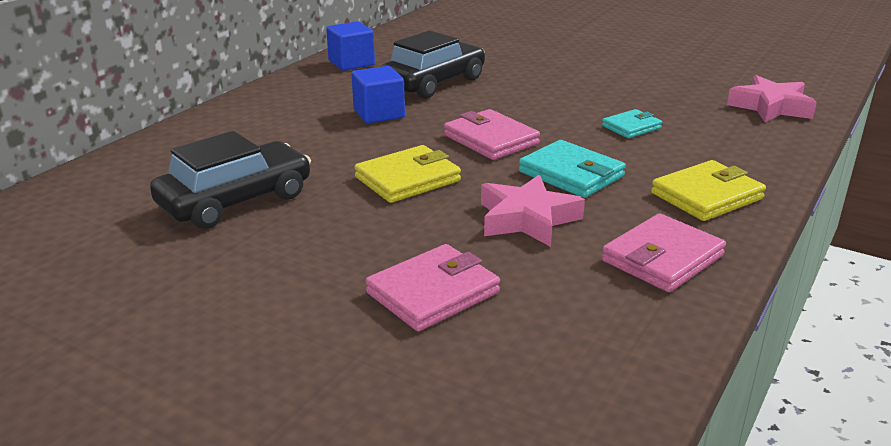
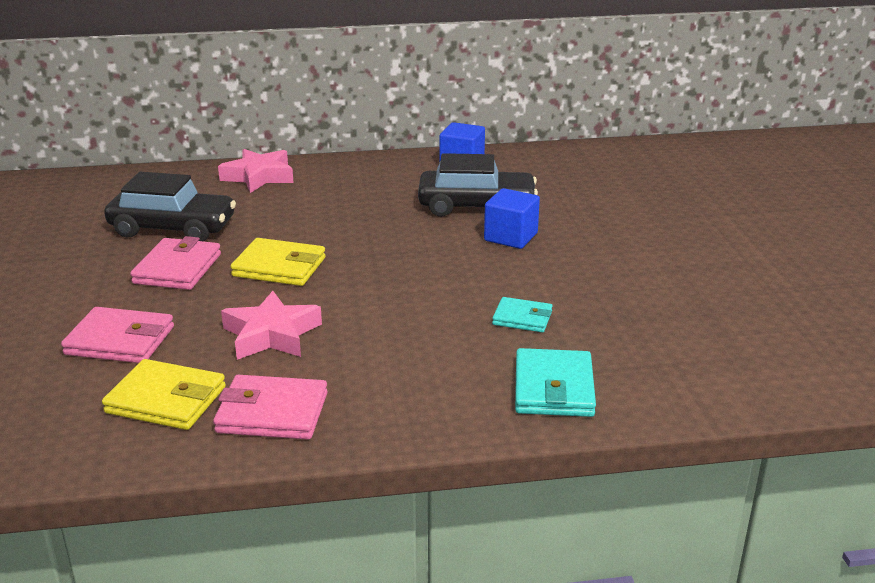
camera: 50 degrees right, 0 degrees up
blue cube [352,66,405,123] -> blue cube moved to [484,188,540,249]
pink wallet [444,109,540,160] -> pink wallet moved to [130,236,221,290]
turquoise wallet [519,140,626,198] -> turquoise wallet moved to [515,348,596,417]
yellow wallet [651,160,766,221] -> yellow wallet moved to [102,359,226,430]
pink star [727,75,817,122] -> pink star moved to [218,149,294,193]

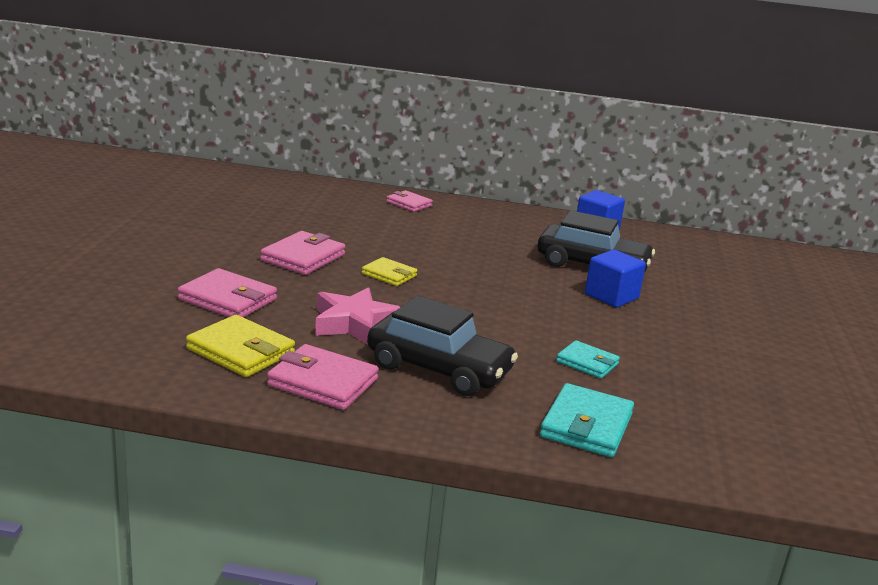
camera: 15 degrees right, 5 degrees down
black car [104,172,236,241] -> black car moved to [367,296,518,396]
pink star [218,149,294,193] -> pink wallet [386,190,433,212]
yellow wallet [230,238,326,286] -> yellow wallet [362,257,417,286], size x0.63

